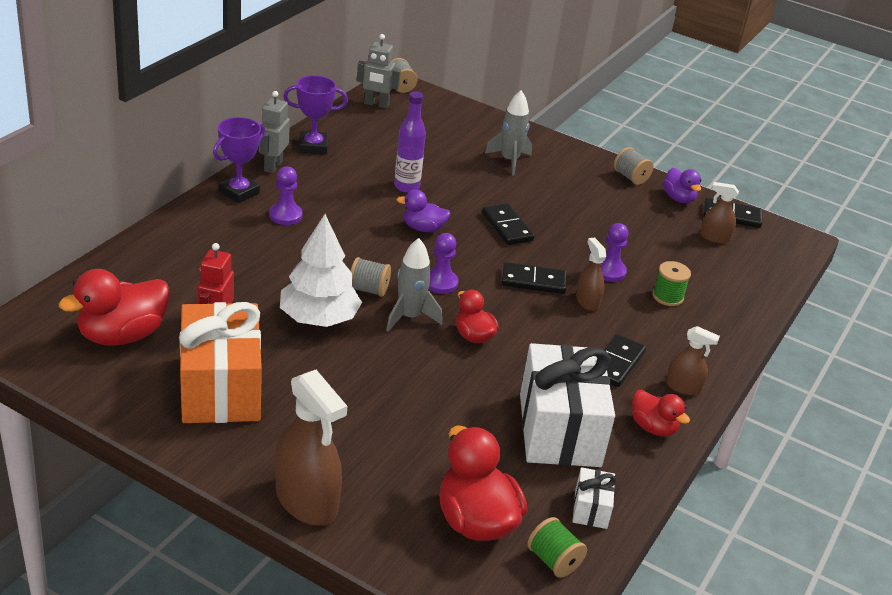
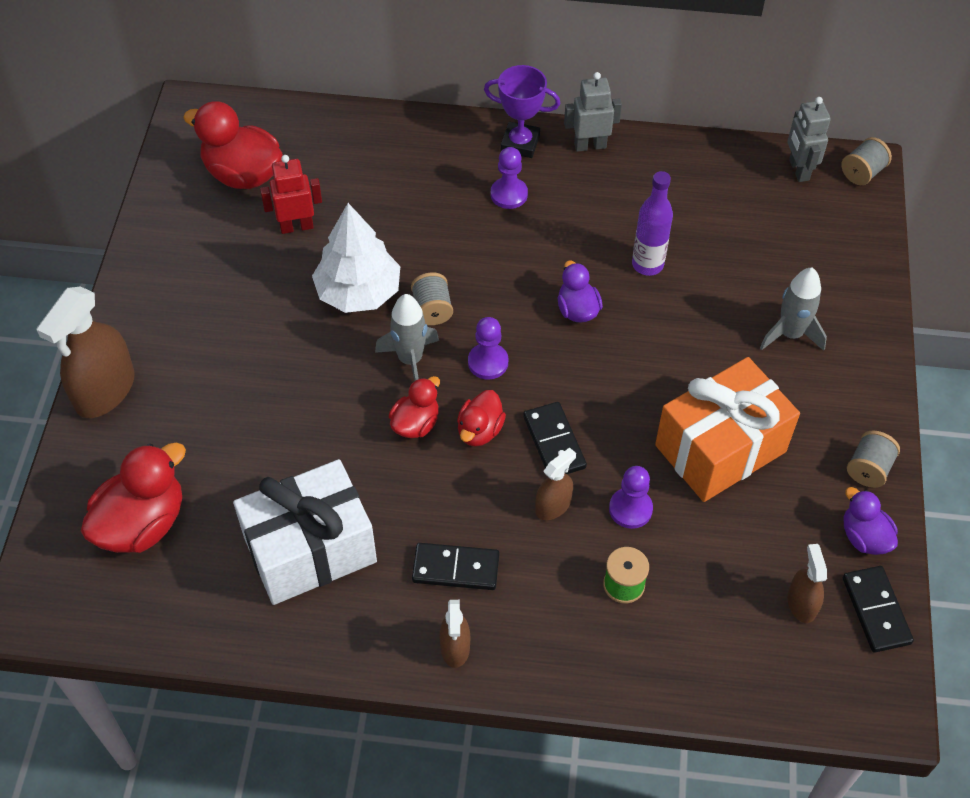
camera: 70 degrees right, 20 degrees up
orange gift [179,302,262,423] -> orange gift moved to [655,357,800,502]
purple trophy [283,75,348,154] -> none
black domino [482,203,534,245] -> none
green spool [527,517,587,578] -> none
white gift [573,467,616,529] -> none
red duck [632,390,690,436] -> red duck moved to [457,390,506,447]
purple duck [663,168,701,203] -> purple duck turned 105 degrees clockwise [844,487,898,555]

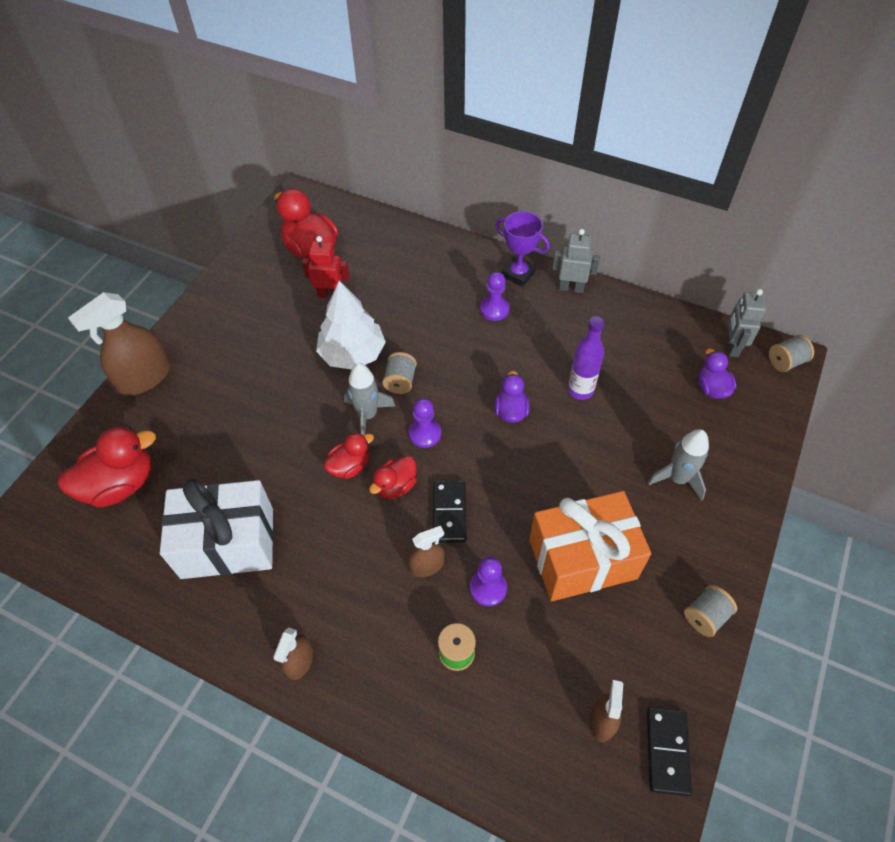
camera: 20 degrees right, 0 degrees up
black domino [412,543,499,590] -> none
purple duck [844,487,898,555] -> purple duck moved to [698,349,736,399]

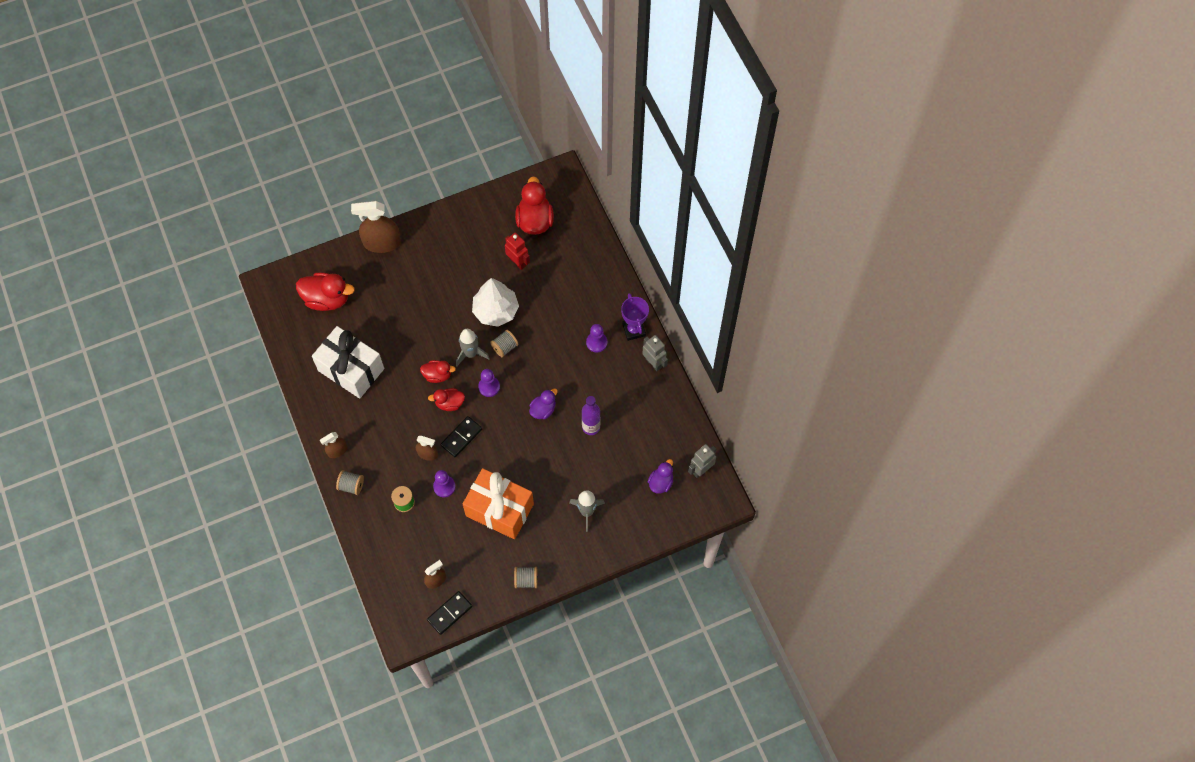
camera: 40 degrees right, 10 degrees up
grey spool [769,335,814,372] -> grey spool moved to [336,470,364,495]

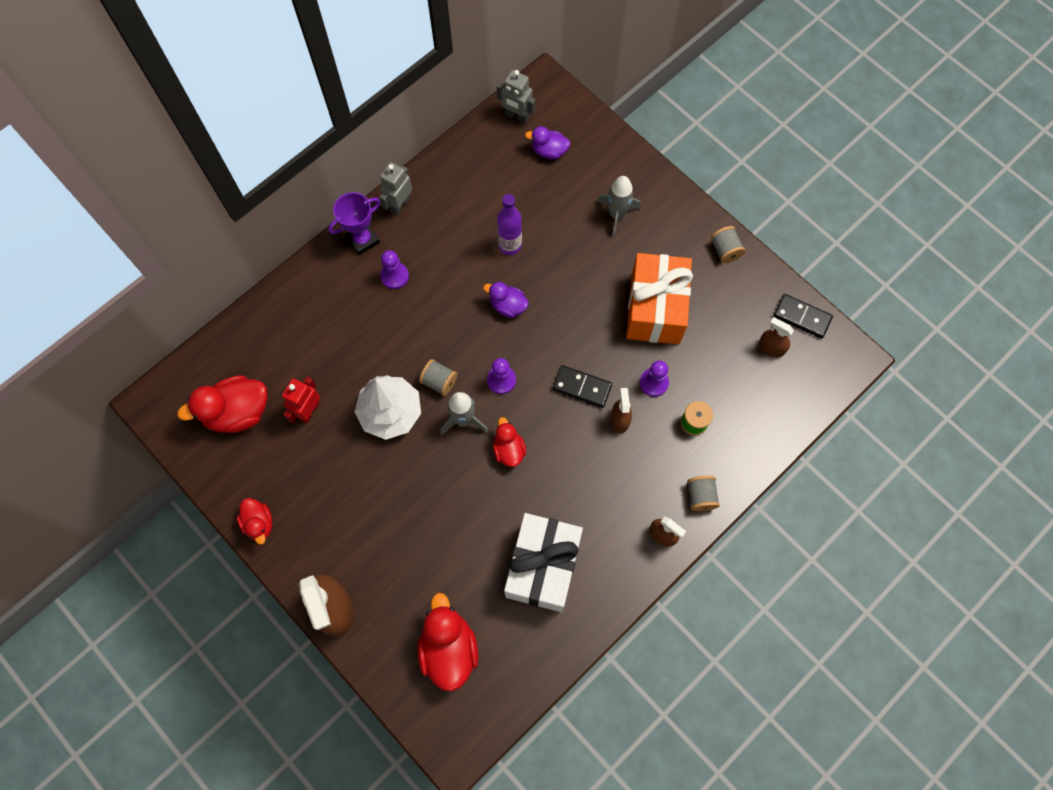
camera: 110 degrees left, 5 degrees up
red duck [428,388,465,411] -> red duck moved to [237,498,272,545]

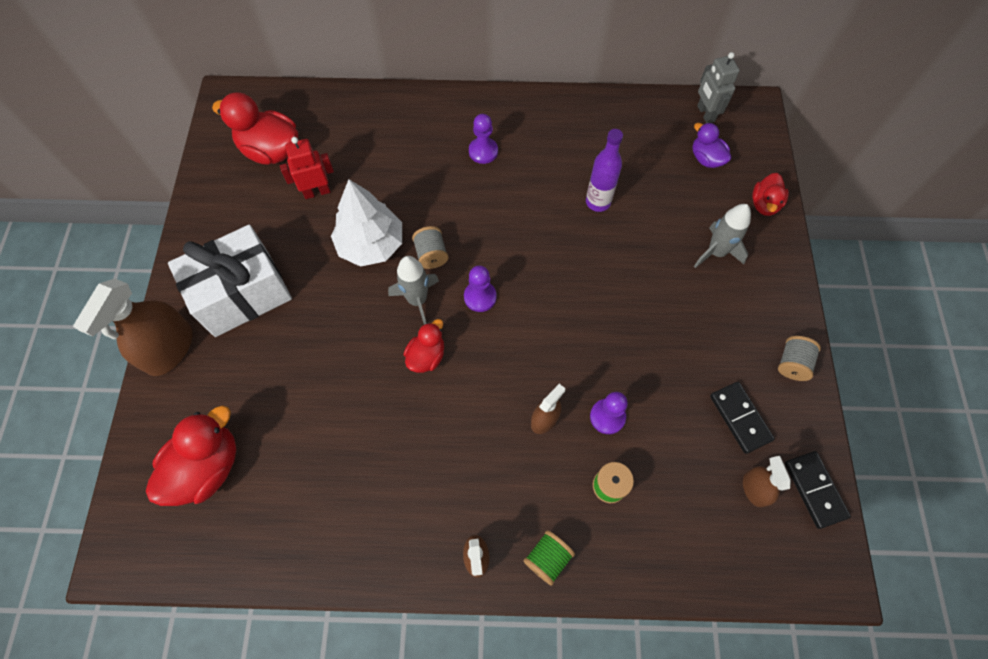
camera: 45 degrees right, 5 degrees down
red duck [237,498,272,545] -> red duck moved to [752,173,789,216]
purple trophy [328,192,380,255] -> none
grey robot [379,162,412,216] -> none
purple duck [483,282,529,318] -> none
white gift [504,513,583,612] -> white gift moved to [168,225,292,337]
black domino [552,365,612,408] -> black domino moved to [710,382,775,454]
orange gift [626,253,693,344] -> none
grey spool [687,476,720,511] -> green spool [523,530,575,586]

